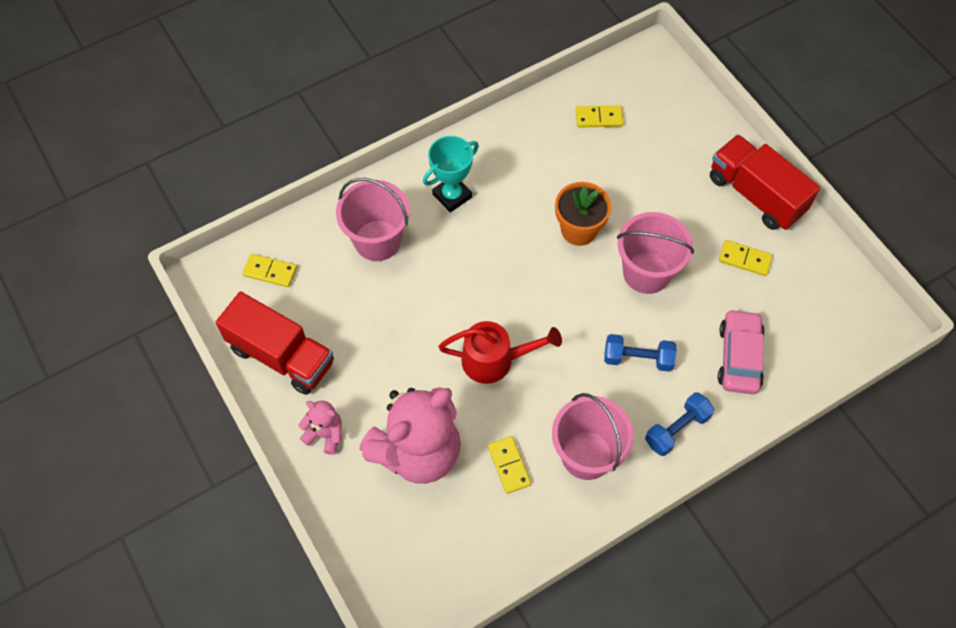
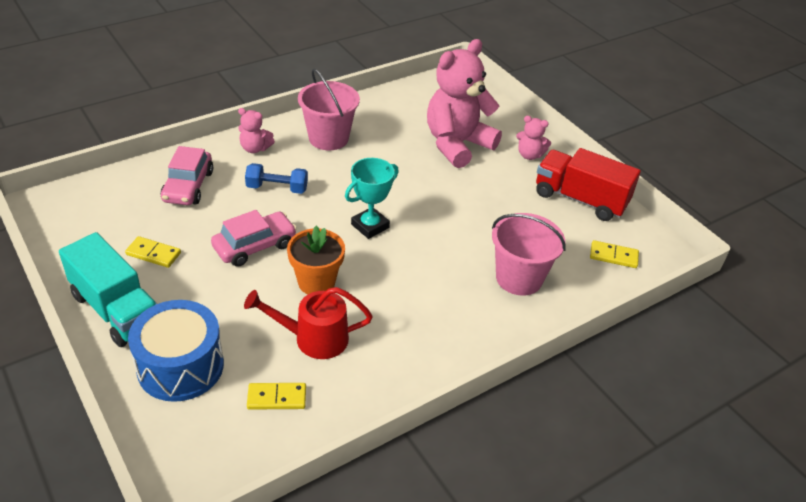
camera: 175 degrees right, 20 degrees down
turquoise trophy [423,136,479,213] -> turquoise trophy moved to [345,158,399,239]
red watering can [439,321,562,384] -> red watering can moved to [244,287,373,359]
yellow domino [488,436,531,494] -> none
pink bucket [617,212,694,294] -> pink car [211,210,297,267]
blue dumbbell [645,392,715,456] -> pink teddy bear [238,108,275,153]
red truck [710,135,820,230] -> turquoise truck [59,232,157,347]
none -> blue drum [128,300,224,402]

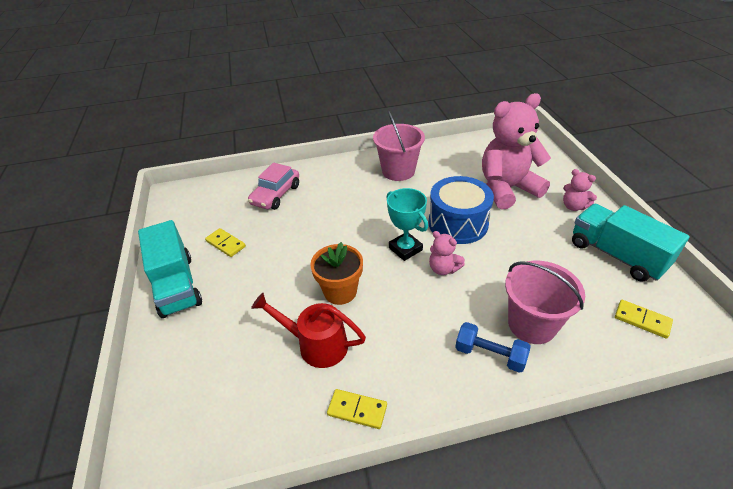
camera: 25 degrees right, 0 degrees up
blue drum [128,300,224,402] -> blue drum moved to [428,176,494,244]
pink car [211,210,297,267] -> none
pink teddy bear [238,108,275,153] -> pink teddy bear moved to [429,231,465,275]
blue dumbbell [245,163,308,194] -> blue dumbbell moved to [455,322,531,373]
yellow domino [247,383,306,410] -> yellow domino moved to [327,389,387,429]
turquoise trophy [345,158,399,239] -> turquoise trophy turned 75 degrees clockwise [386,188,428,261]
red truck [536,148,641,221] -> turquoise truck [572,204,690,282]

